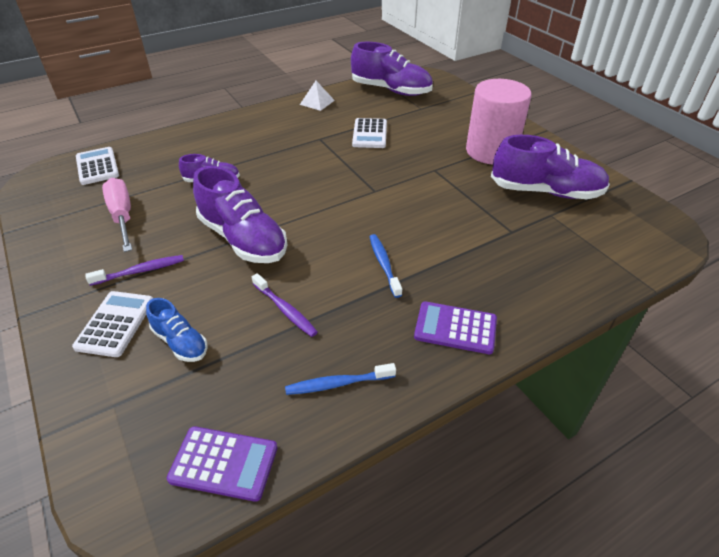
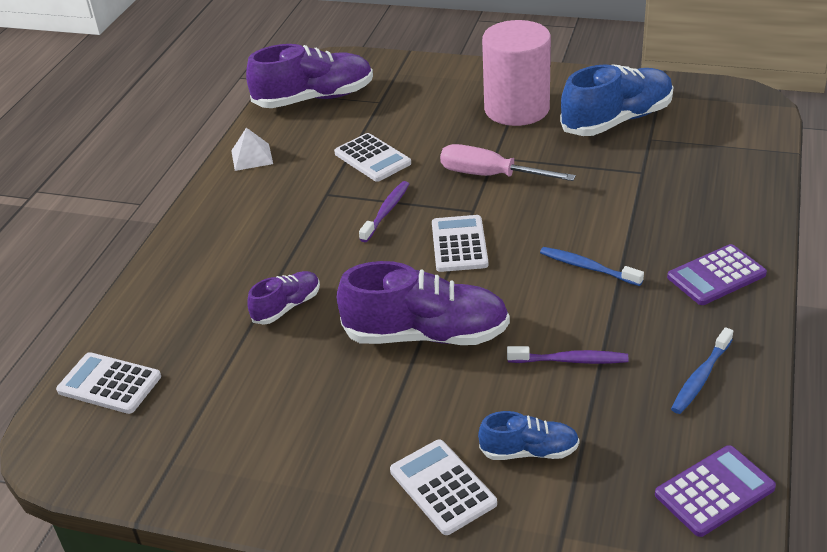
camera: 40 degrees left, 5 degrees down
purple toothbrush [85,255,184,286] -> purple toothbrush moved to [359,181,409,242]
pink screwdriver [102,178,132,252] -> pink screwdriver moved to [440,144,576,181]
purple shoe [491,135,610,199] -> blue shoe [560,64,674,136]
none -> white calculator [432,215,488,272]

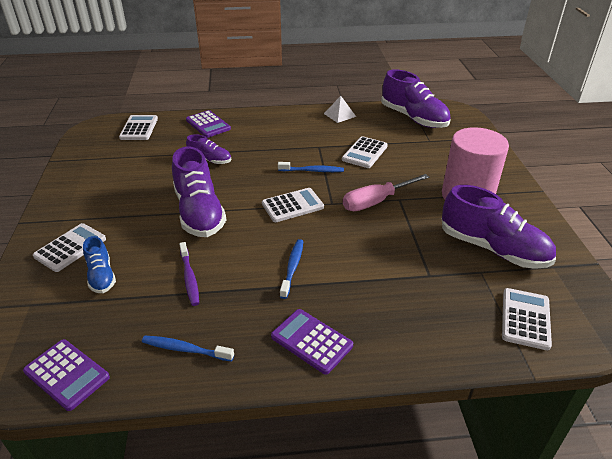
camera: 65 degrees right, 0 degrees up
purple toothbrush [359,181,409,242] -> blue toothbrush [278,162,344,172]
pink screwdriver [440,144,576,181] -> pink screwdriver turned 120 degrees counterclockwise [343,174,429,211]
blue shoe [560,64,674,136] -> purple shoe [442,185,556,269]
none -> purple calculator [186,110,231,138]
none -> white calculator [502,288,552,350]

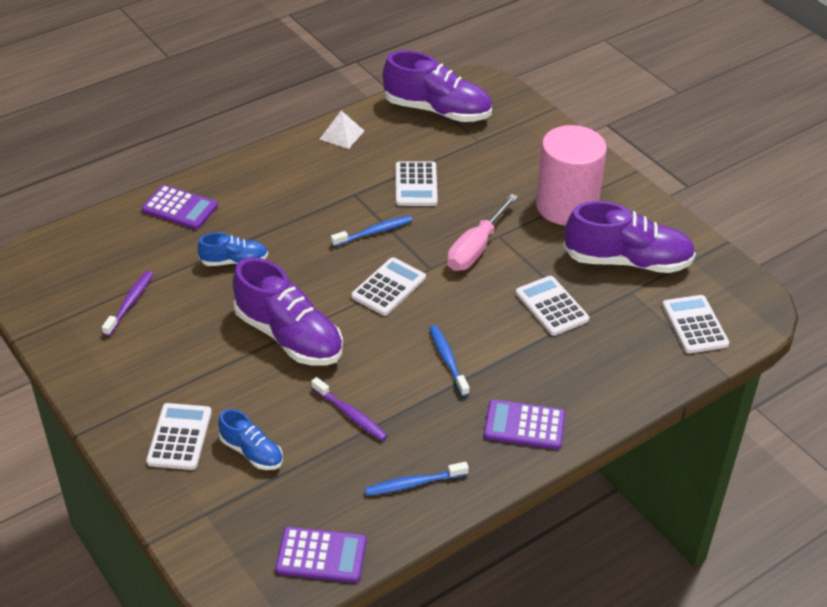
camera: 30 degrees left, 5 degrees up
white calculator [119,115,158,140] -> white calculator moved to [516,276,589,336]
purple shoe [186,134,231,164] -> blue shoe [197,233,268,266]
none -> purple toothbrush [102,271,153,336]

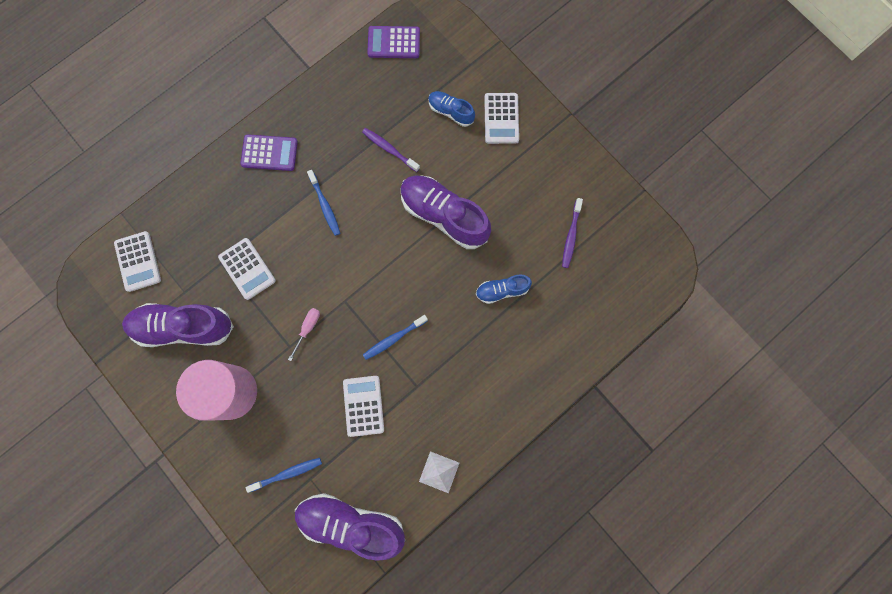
camera: 175 degrees right, 35 degrees up
purple calculator [142,185,218,229] -> none
white calculator [351,257,426,316] -> none
blue toothbrush [365,462,469,496] -> blue toothbrush moved to [246,458,322,493]
pink screwdriver [447,194,518,271] -> pink screwdriver [288,308,320,361], size x0.55

